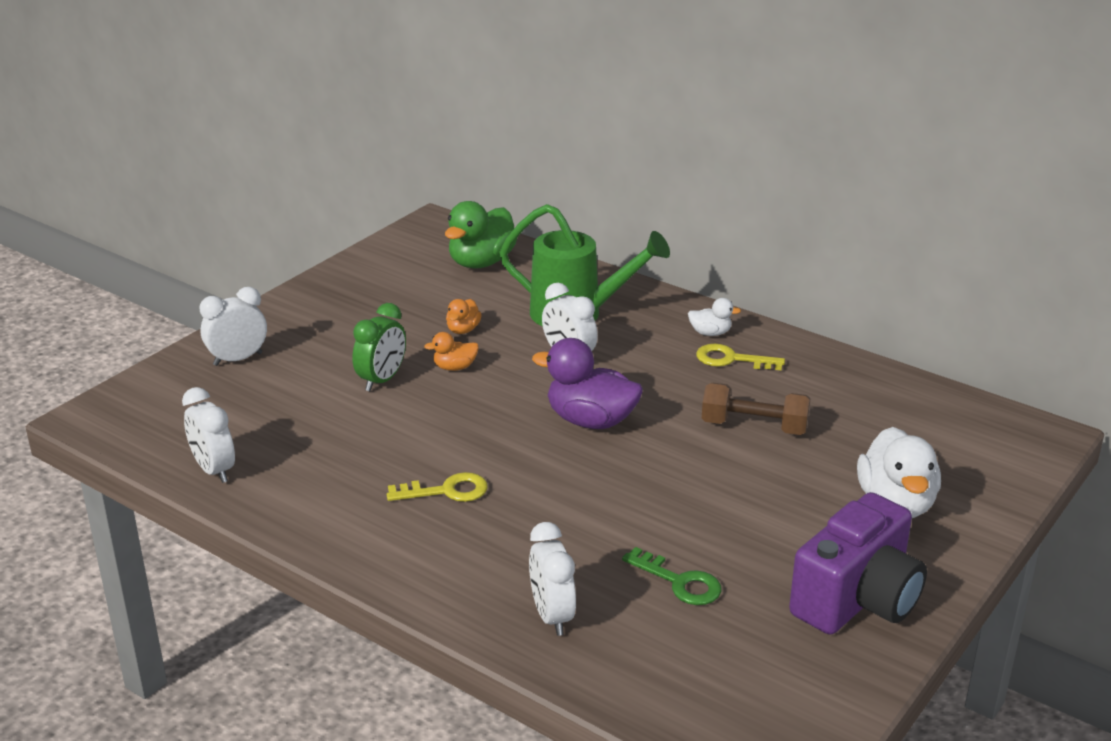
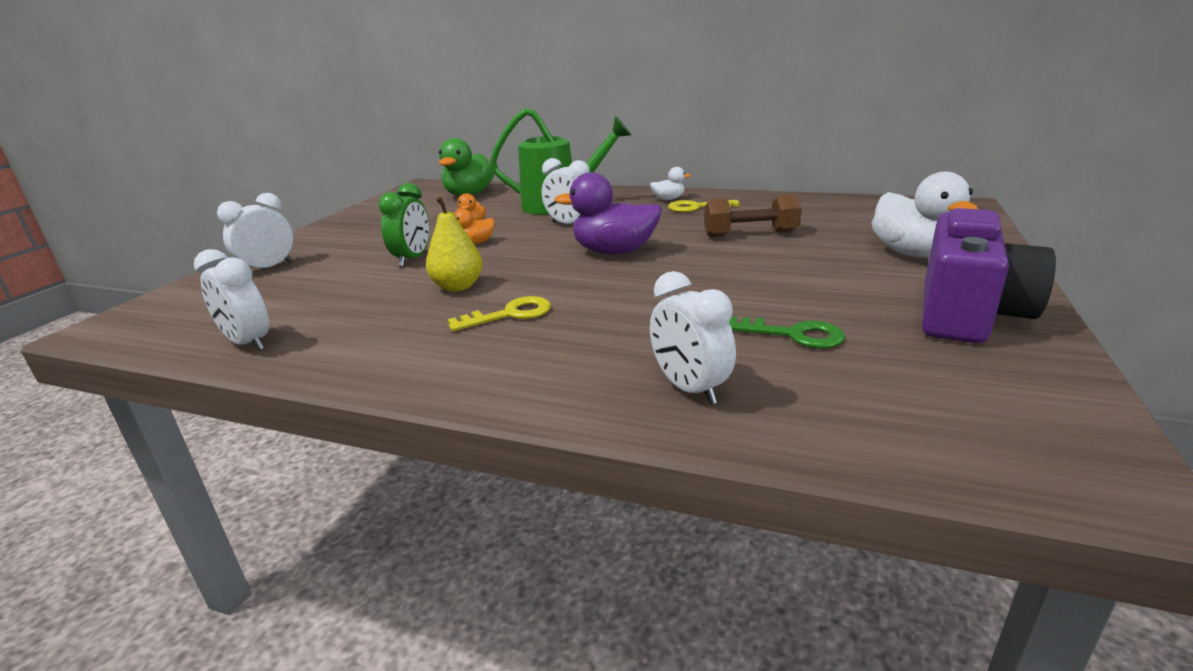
camera: 15 degrees left, 5 degrees down
none -> yellow pear [426,196,483,292]

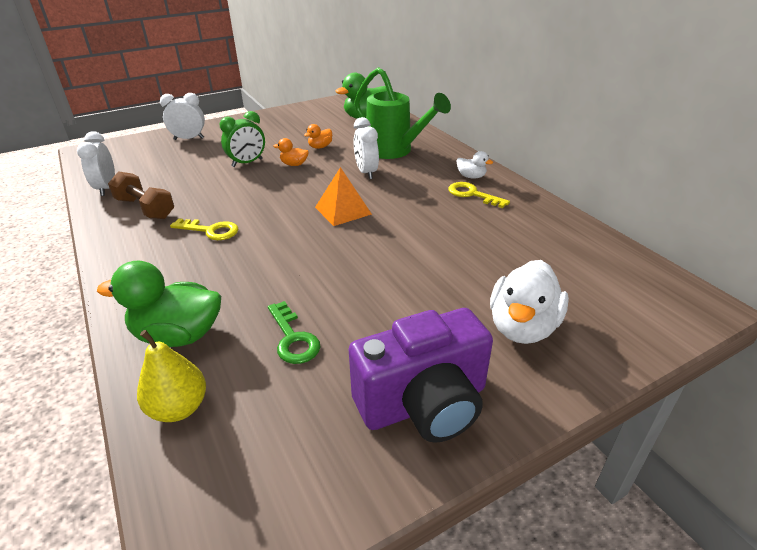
camera: 40 degrees right, 10 degrees up
yellow pear [426,196,483,292] -> yellow pear moved to [137,330,206,422]
purple duck [554,172,662,254] -> orange pyramid [315,167,372,226]
white clock [650,271,736,405] -> green duck [97,261,221,347]
brown dumbbell [704,194,802,237] -> brown dumbbell moved to [108,171,174,219]

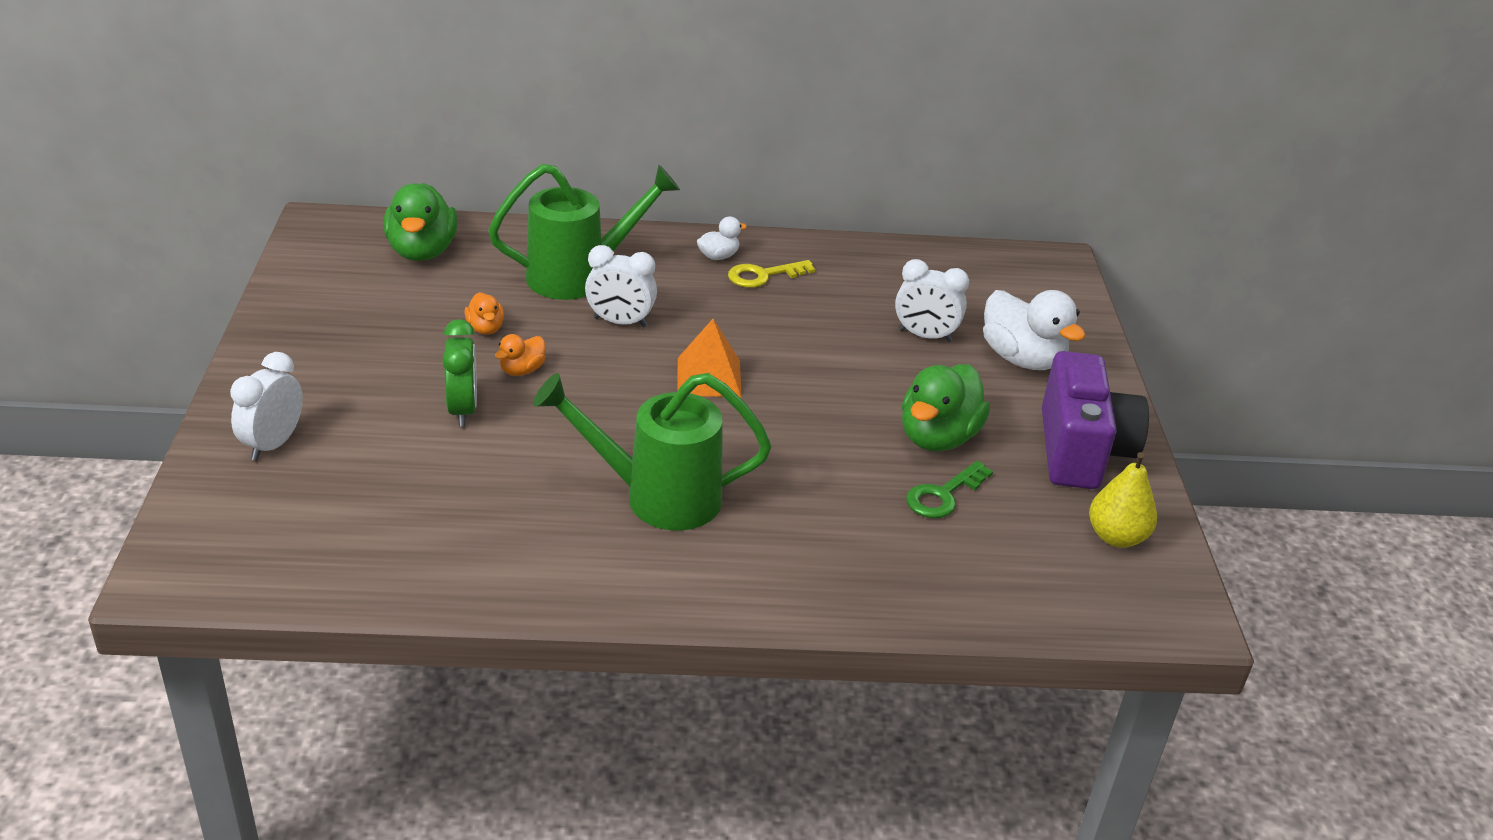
camera: 65 degrees left, 0 degrees up
white clock [77,131,115,196] -> white clock moved to [895,259,969,342]
green duck [97,261,221,347] -> green duck moved to [902,364,990,451]
brown dumbbell [108,171,174,219] -> none
yellow pear [137,330,206,422] -> yellow pear moved to [1089,452,1157,548]
yellow key [170,219,238,240] -> green watering can [533,373,771,530]
green key [268,301,320,364] -> green key turned 135 degrees clockwise [906,461,993,518]

